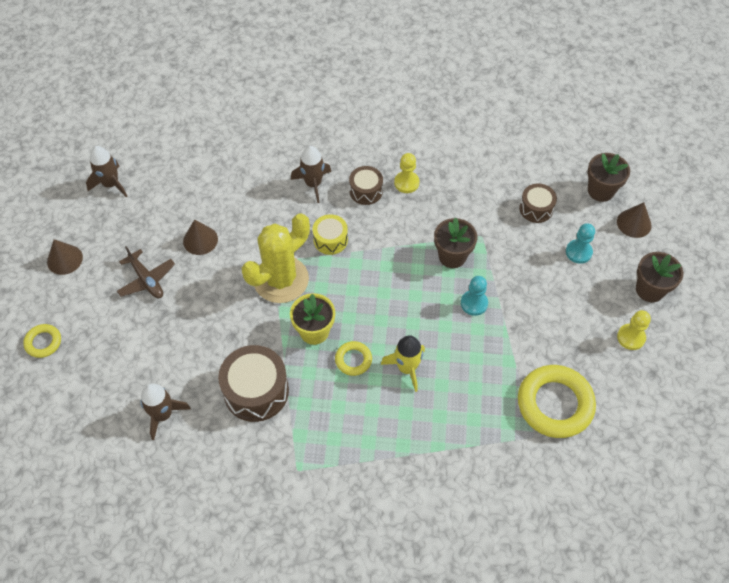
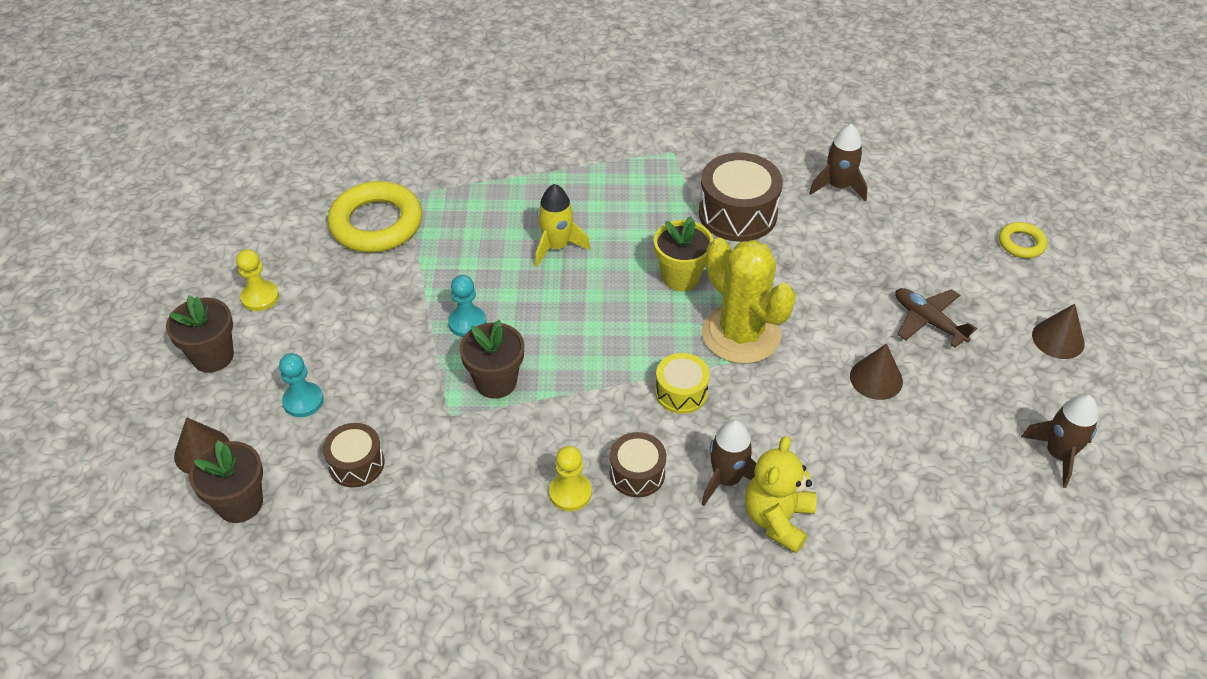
camera: 175 degrees right, 10 degrees down
yellow cactus [242,213,310,303] -> yellow cactus turned 75 degrees counterclockwise [702,238,796,364]
yellow ring [335,341,372,376] -> none
none -> yellow teddy bear [745,436,817,553]

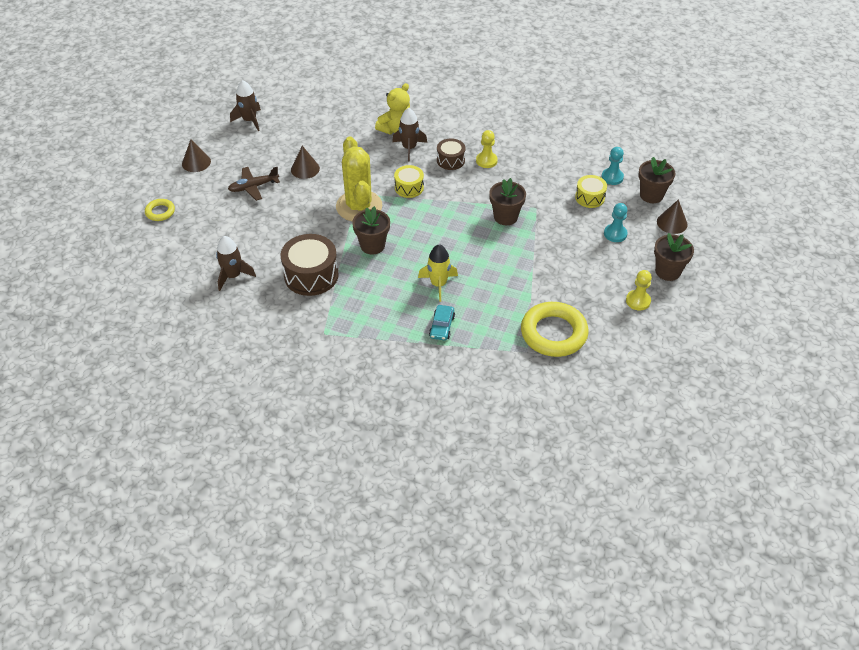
camera: 160 degrees left, 0 degrees up
brown drum [323,423,384,488] -> yellow drum [575,175,607,208]
turquoise pawn [448,275,487,337] -> turquoise pawn moved to [601,147,624,185]
yellow flower pot [654,216,713,291] -> brown flower pot [352,206,390,255]
brown plane [895,288,977,348] -> brown plane turned 90 degrees clockwise [228,167,280,201]
none -> turquoise car [429,305,455,341]

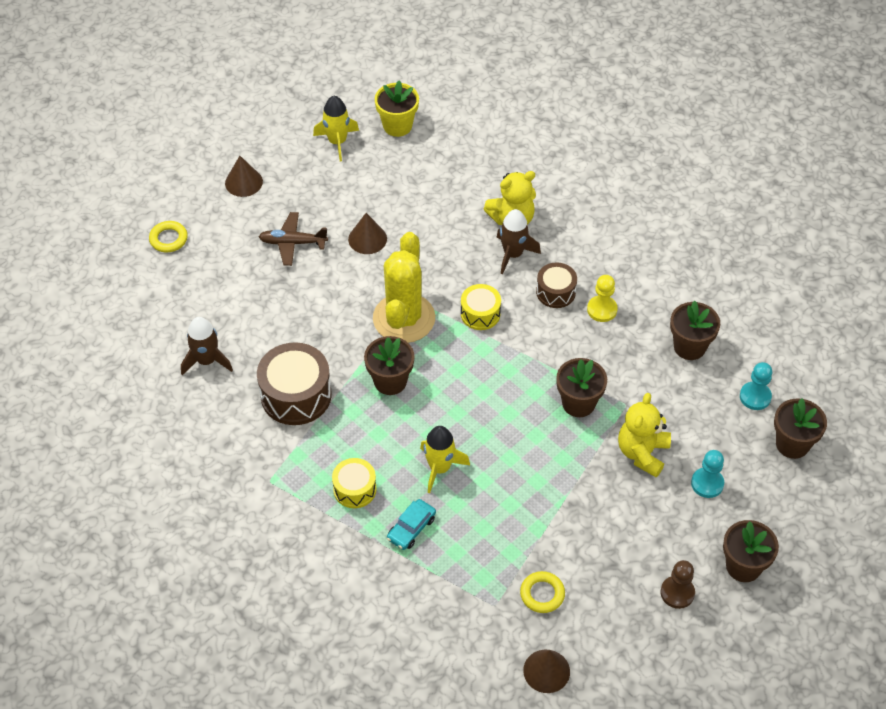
camera: 25 degrees right, 5 degrees up
brown rocket [230,80,261,131] -> yellow rocket [313,96,359,162]
yellow ring [521,302,589,357] -> yellow ring [520,571,565,613], size x0.50
yellow drum [575,175,607,208] -> yellow drum moved to [332,458,377,508]
yellow pawn [626,270,652,311] -> brown pawn [661,560,695,609]
brown cone [657,199,688,234] -> brown cone moved to [523,650,570,693]
none -> yellow flower pot [375,80,419,137]
none -> yellow teddy bear [618,393,671,477]
none -> brown flower pot [670,300,720,360]

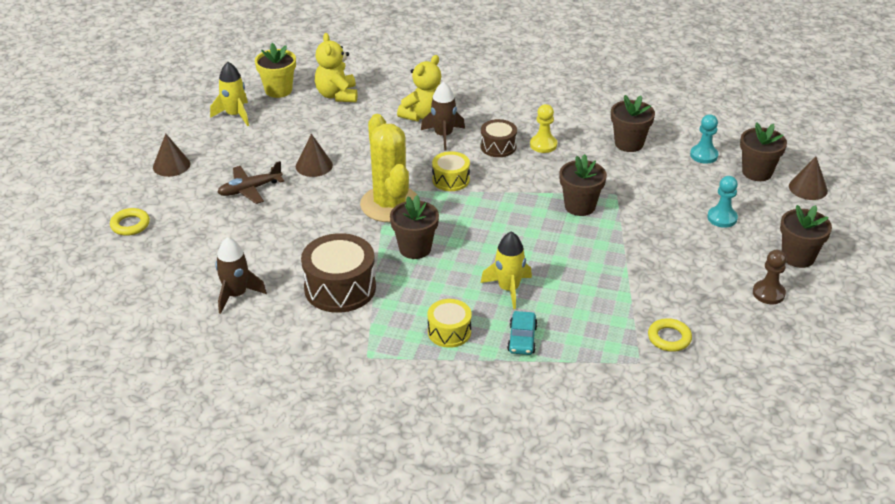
camera: 30 degrees left, 15 degrees down
brown cone [523,650,570,693] -> brown cone moved to [789,156,828,200]
yellow teddy bear [618,393,671,477] -> yellow teddy bear moved to [315,33,358,102]

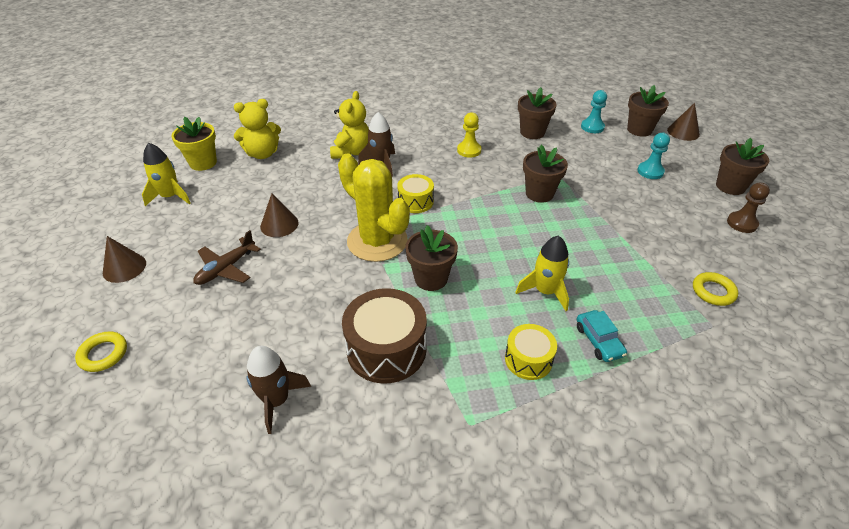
camera: 25 degrees left, 5 degrees up
yellow teddy bear [315,33,358,102] -> yellow teddy bear turned 75 degrees counterclockwise [234,99,281,159]
brown drum [480,119,517,157] -> none

